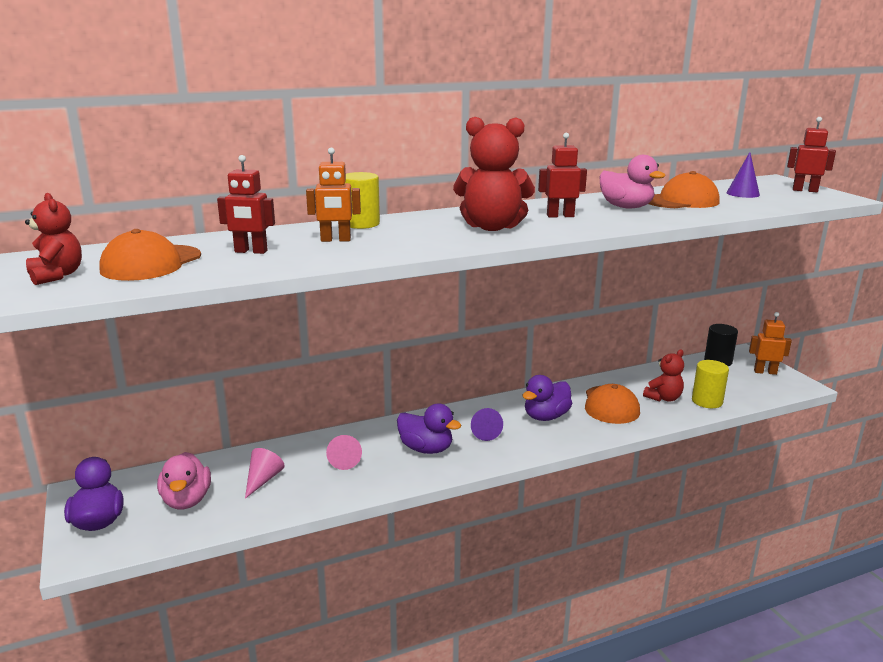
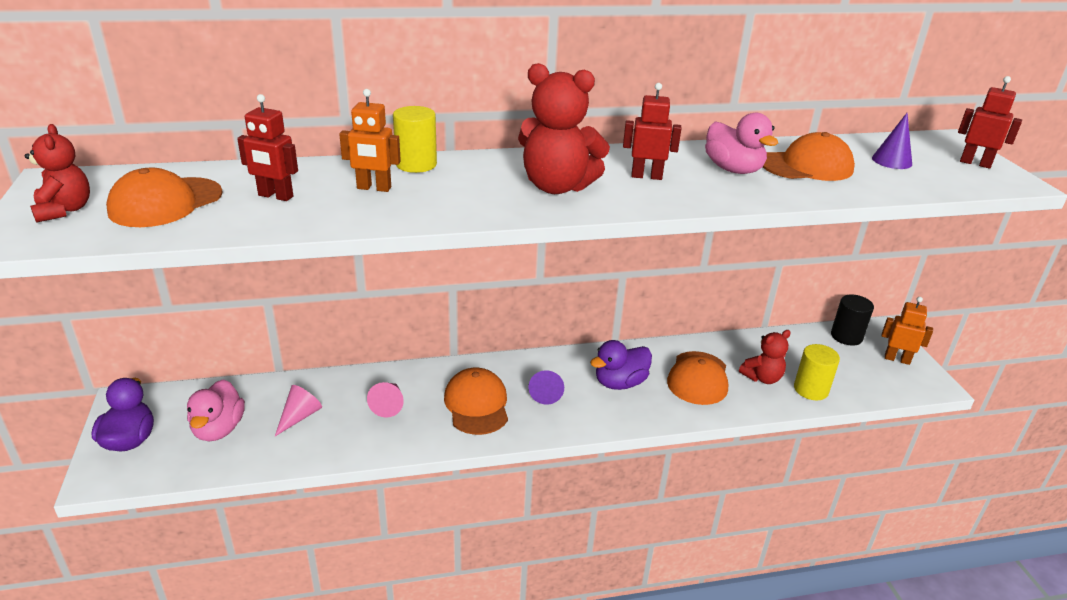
camera: 10 degrees right, 10 degrees up
purple duck [397,404,461,454] -> orange cap [444,368,508,435]

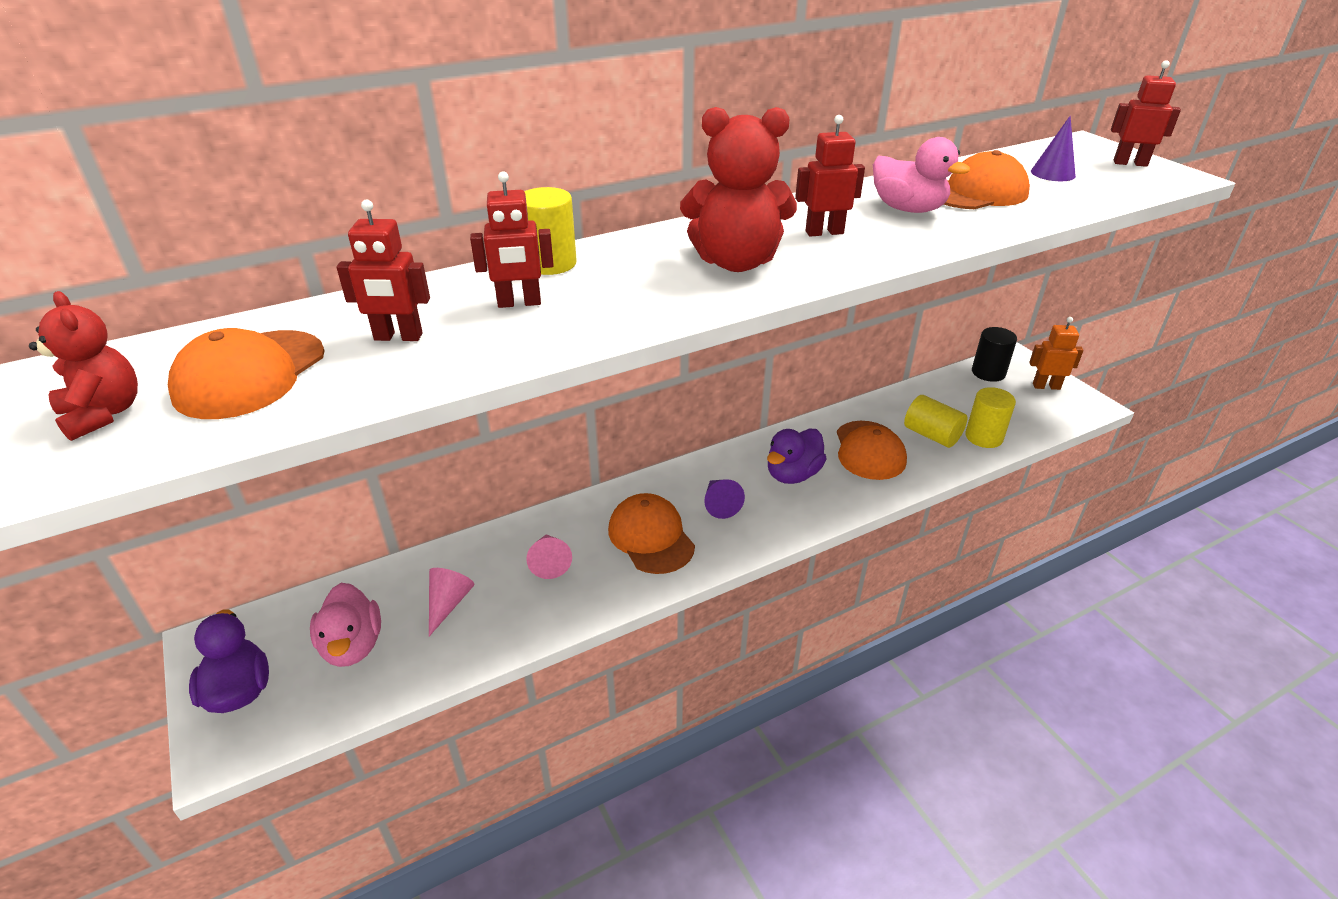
camera: 15 degrees left, 5 degrees up
orange robot [339,89,401,192] -> red robot [470,171,554,308]
red teddy bear [739,330,791,384] -> yellow cylinder [904,395,967,448]

